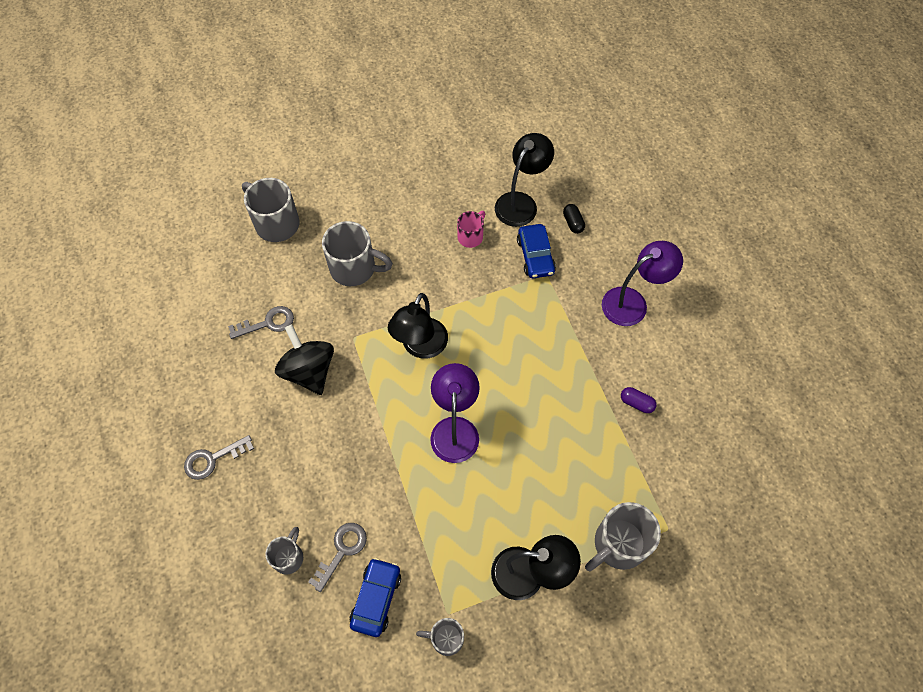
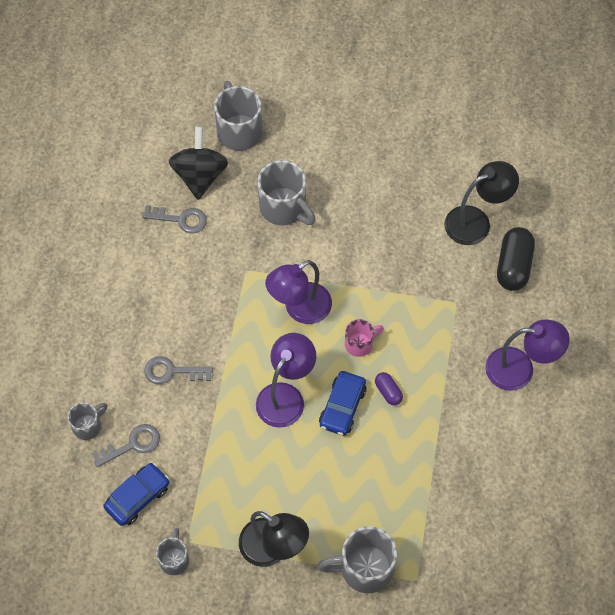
camera: 30 degrees right, 0 degrees up
grey key [184,435,254,480] -> grey key moved to [144,356,213,384]
black spinning top [275,324,334,395] -> black spinning top moved to [169,127,228,200]
black lamp [388,293,448,359] -> purple lamp [265,260,332,324]
grey mug [416,618,464,656] -> grey mug turned 60 degrees clockwise [156,528,189,575]
pink mug [457,211,485,248] -> pink mug moved to [345,319,384,357]
blue car [517,224,556,278] -> blue car moved to [319,371,367,436]
black capsule [563,204,585,234] -> black capsule [497,227,535,291], size x1.91
purple capsule [621,387,657,413] -> purple capsule moved to [375,372,403,406]

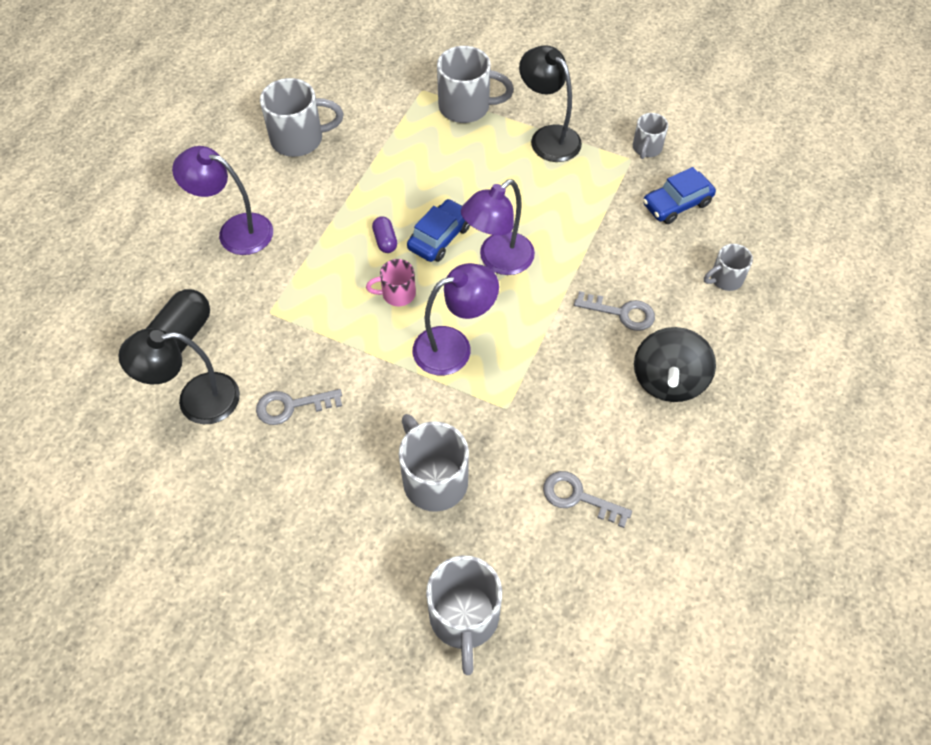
camera: 165 degrees left, 5 degrees down
grey key [92,424,160,467] -> grey key moved to [256,389,342,425]
black spinning top [169,127,228,200] -> black spinning top moved to [634,327,716,402]
none -> grey mug [260,78,344,157]

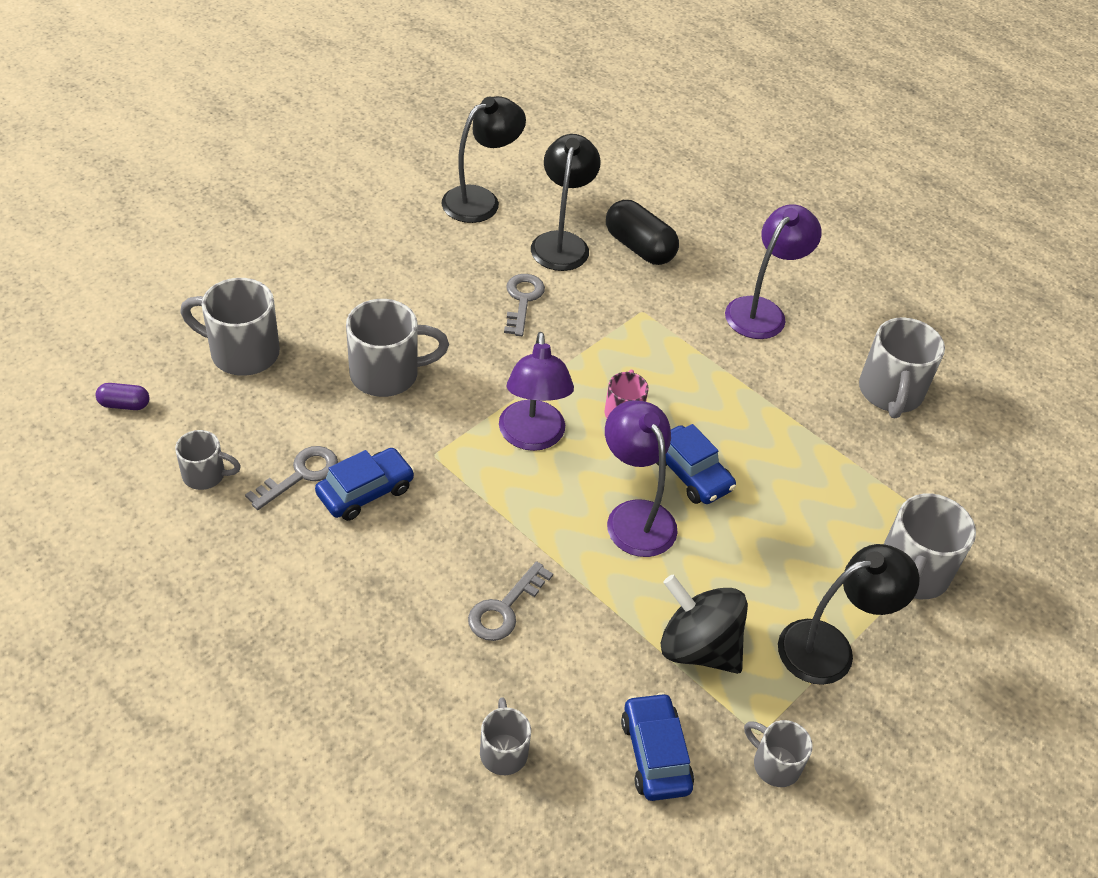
camera: 105 degrees right, 10 degrees down
purple capsule [372,216,397,253] -> purple capsule moved to [96,383,149,410]
black spinning top [634,327,716,402] -> black spinning top moved to [661,575,748,674]
none -> grey mug [175,430,241,490]
none -> blue car [315,448,415,521]
none -> black lamp [442,96,526,223]

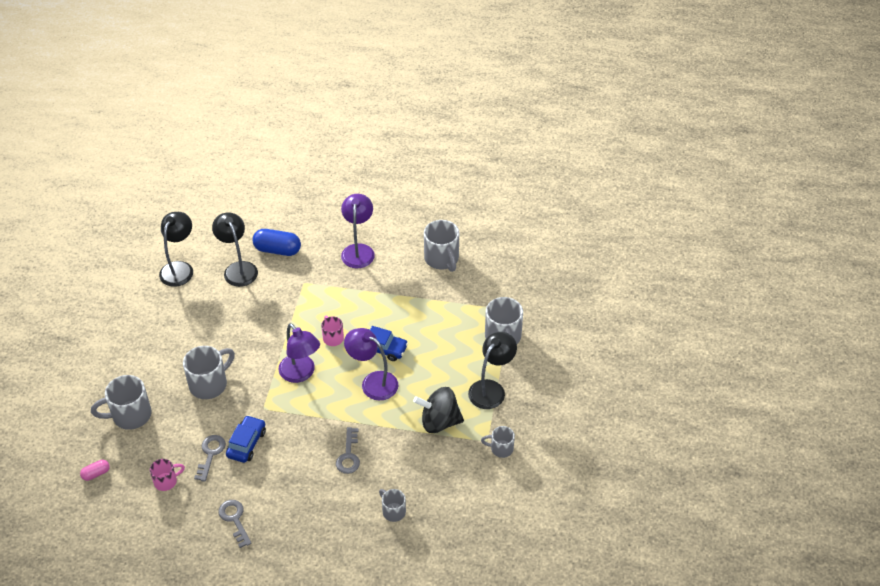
camera: 30 degrees left, 0 degrees up
purple capsule [96,383,149,410] -> pink capsule [80,460,110,481]
grey mug [175,430,241,490] -> pink mug [150,459,185,491]
grey key [504,274,545,336] -> grey key moved to [218,500,252,548]
black capsule [606,200,679,265] -> blue capsule [252,229,301,256]
blue car [621,692,694,801] -> none

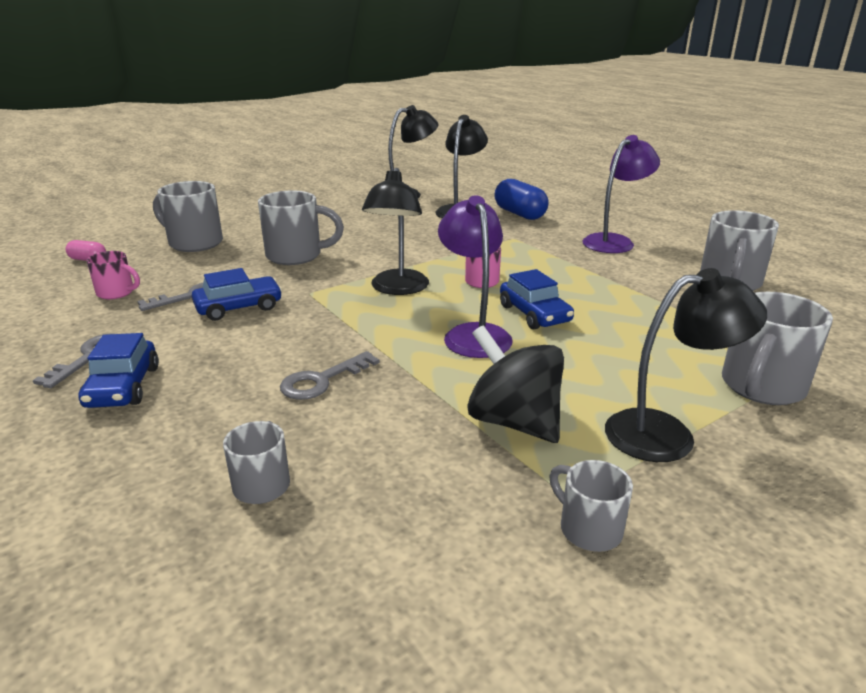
camera: 45 degrees right, 20 degrees down
purple lamp [278,323,320,383] -> black lamp [362,168,429,295]
none -> blue car [78,333,159,408]

